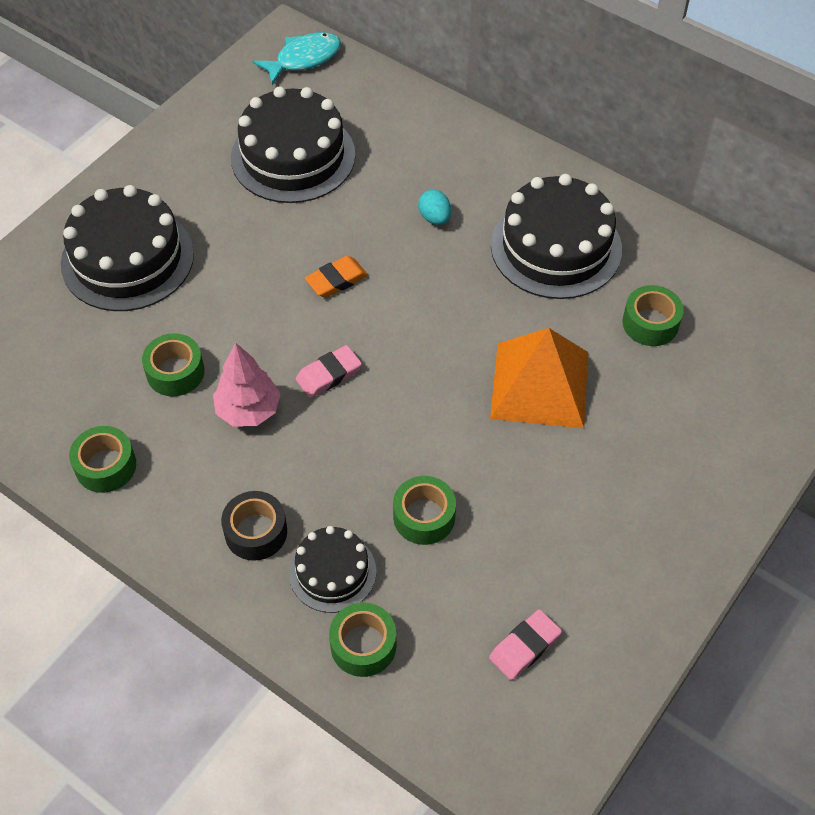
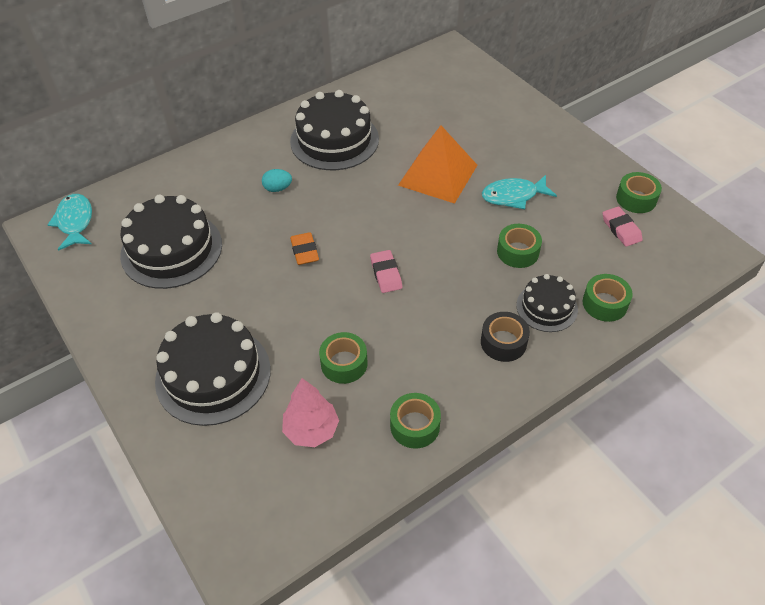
camera: 70 degrees left, 5 degrees down
pink tree [213,342,281,427] -> pink tree moved to [282,378,339,447]
green tape [622,285,684,346] -> green tape moved to [616,172,662,213]
none -> turquoise fish [482,175,557,209]

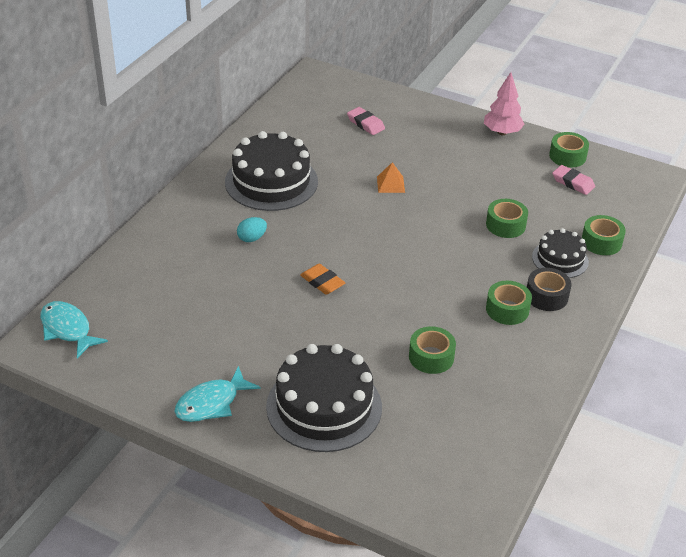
camera: 30 degrees left, 10 degrees down
black cake [120,195,222,289] -> none
pink tree [282,378,339,447] -> pink tree moved to [484,72,525,135]
pink eraser [370,250,402,293] -> pink eraser moved to [347,107,385,135]
green tape [390,393,441,449] -> green tape moved to [486,281,532,325]
orange pyramid [398,125,477,204] -> orange pyramid [377,162,405,193], size x0.44
turquoise fish [482,175,557,209] -> turquoise fish moved to [174,366,260,422]

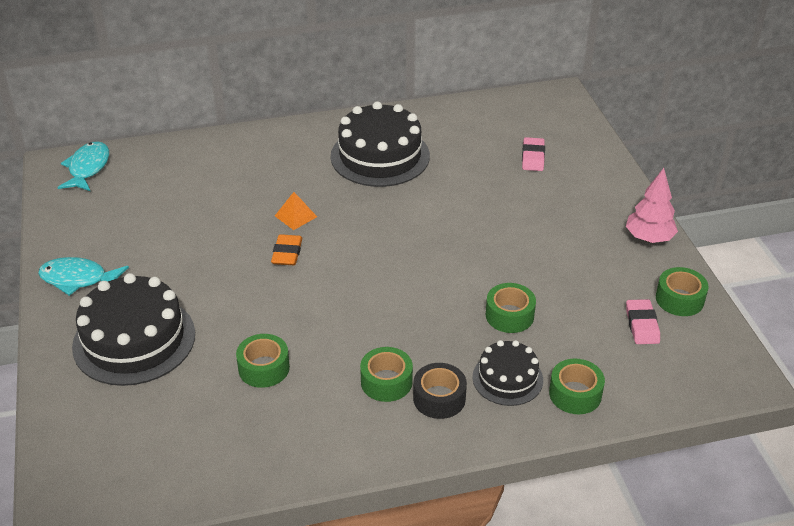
camera: 50 degrees right, 0 degrees up
turquoise egg [237,217,267,242] -> none
orange pyramid [377,162,405,193] -> orange pyramid moved to [275,192,317,230]

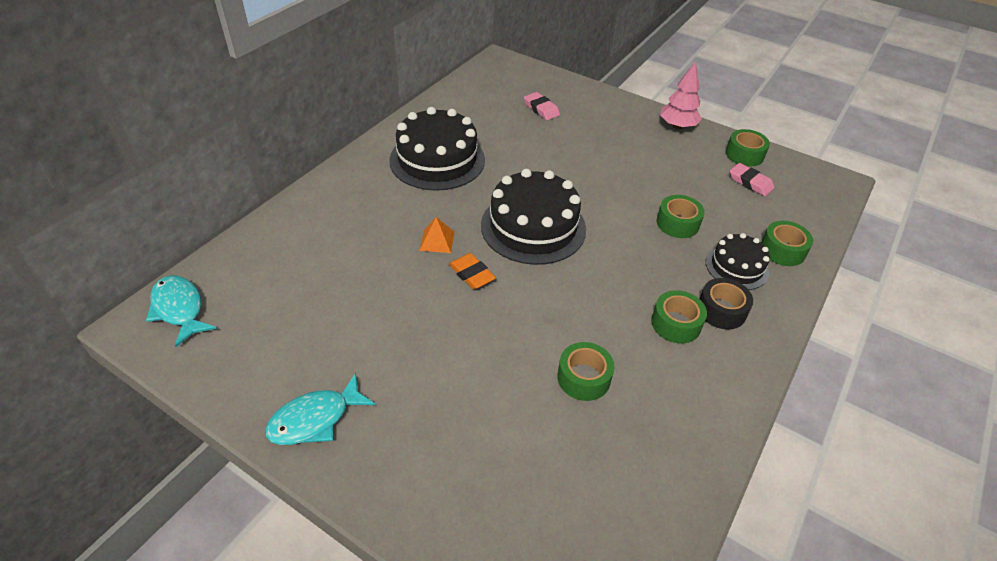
camera: 45 degrees left, 5 degrees up
black cake [72,273,195,386] -> black cake moved to [481,169,586,265]

